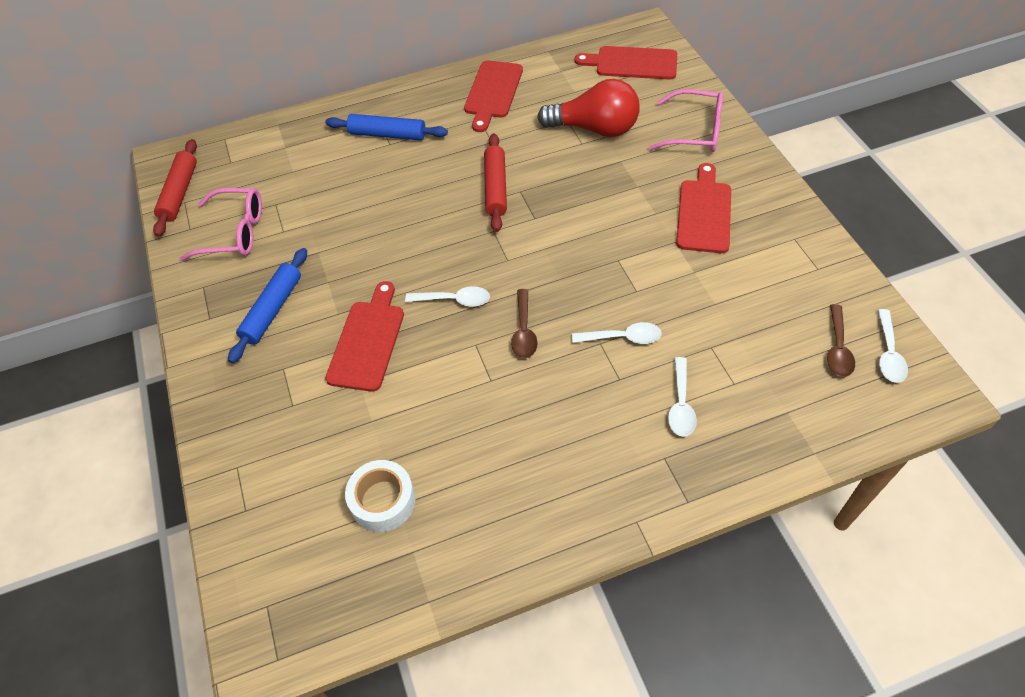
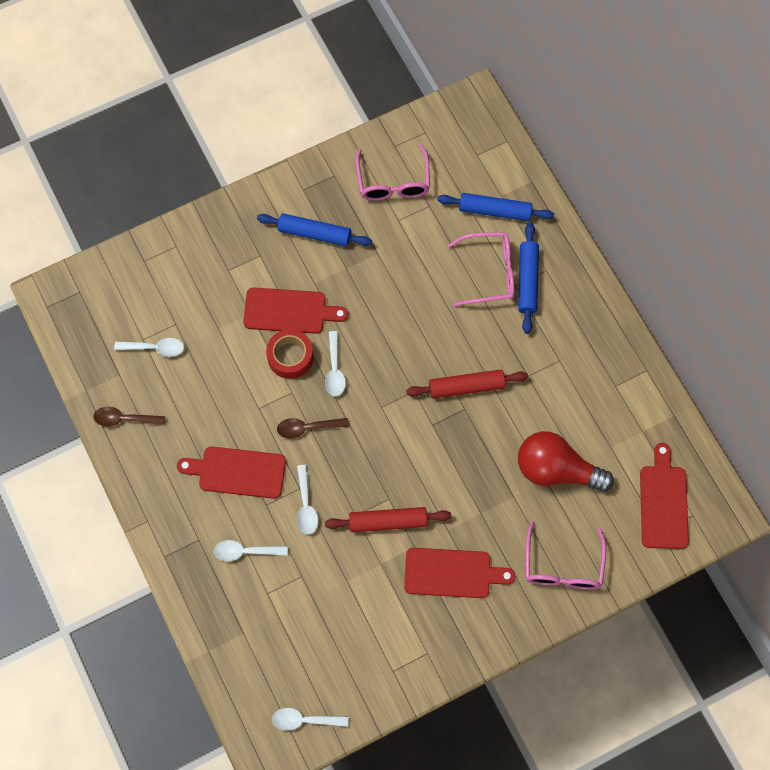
camera: 80 degrees right, 15 degrees up
red rolling pin [153,139,197,237] -> red rolling pin moved to [325,507,451,532]
white tape [345,460,416,532] -> white spoon [114,338,184,357]
red cutting board [464,60,523,132] -> red cutting board moved to [177,446,286,499]
red light bulb [537,79,640,137] -> red light bulb turned 105 degrees clockwise [518,431,614,492]
brown spoon [827,304,855,377] -> brown spoon moved to [93,407,165,427]
none -> red tape [266,329,313,379]
none -> blue rolling pin [437,193,554,221]
none -> pink glasses [448,232,515,306]

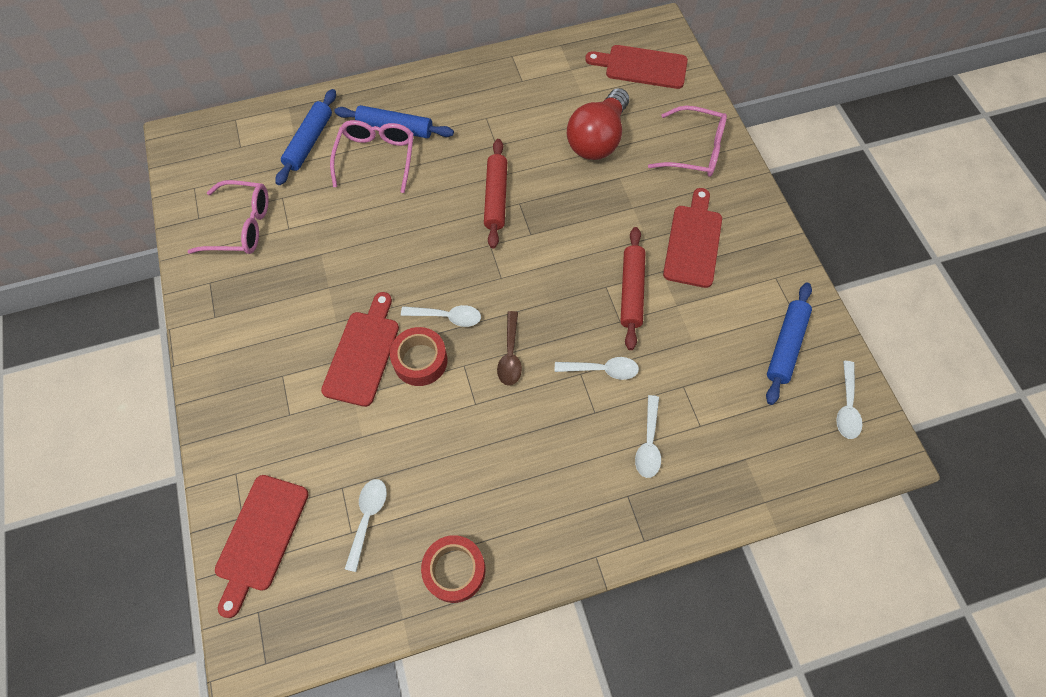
camera: 80 degrees left, 5 degrees down
brown spoon [93,407,165,427] -> red tape [421,535,485,603]
red cutting board [177,446,286,499] -> red cutting board moved to [215,475,309,618]
blue rolling pin [257,213,372,246] -> blue rolling pin moved to [766,283,812,405]

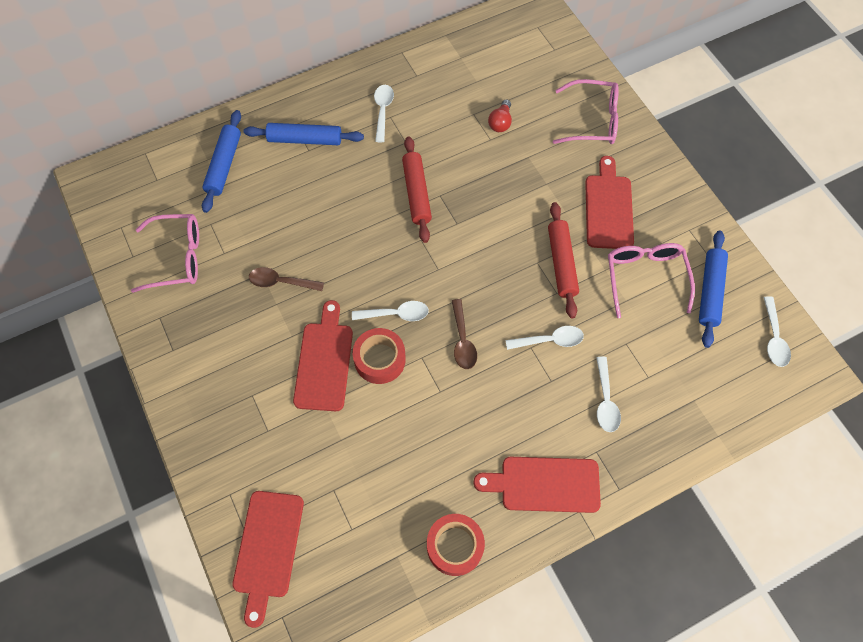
camera: 10 degrees left, 0 degrees up
pink glasses [330,120,414,193] -> pink glasses moved to [608,243,695,318]
white spoon [345,479,387,572] -> white spoon moved to [374,85,394,142]
red light bulb [567,88,629,160] -> red light bulb [488,99,512,132], size x0.45
red cutting board [585,45,688,89] -> red cutting board moved to [473,457,601,513]
none -> brown spoon [249,267,324,291]

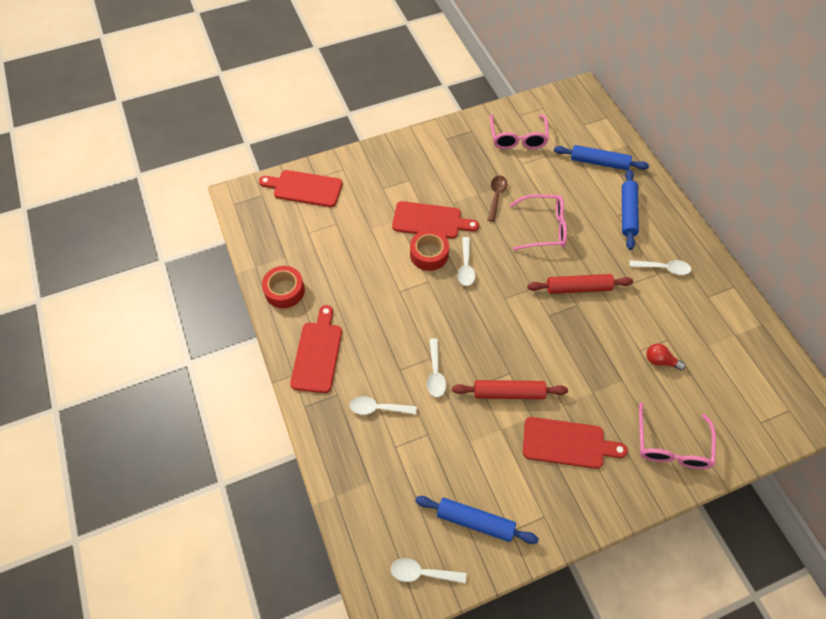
camera: 95 degrees right, 5 degrees down
brown spoon [452,299,477,369] -> none
pink glasses [608,243,695,318] -> pink glasses moved to [510,194,567,250]

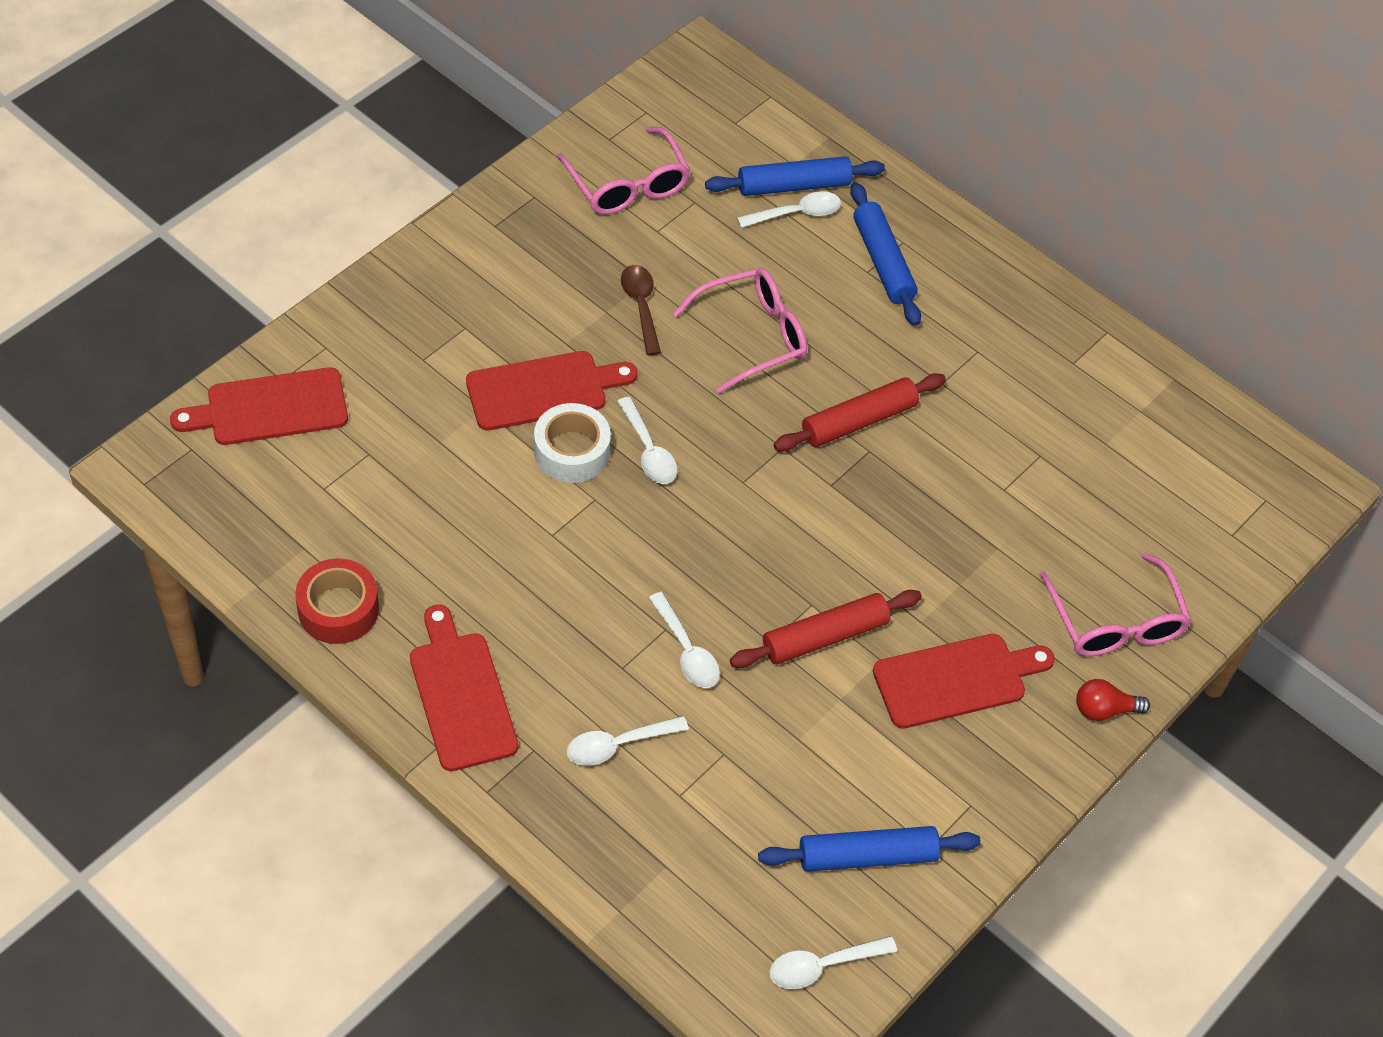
camera: 30 degrees left, 5 degrees down
red tape [410,230,449,271] -> white tape [534,403,611,483]
white spoon [629,260,691,275] -> white spoon moved to [737,191,841,228]
red light bulb [646,344,686,370] -> red light bulb moved to [1076,679,1150,721]

